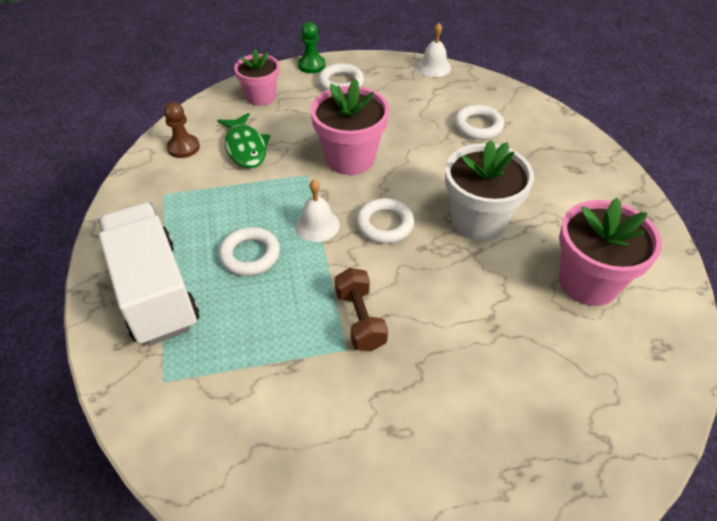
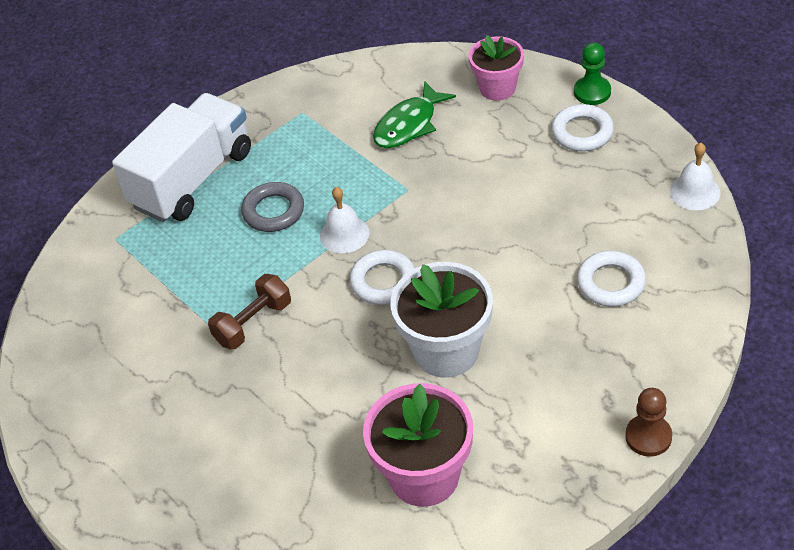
camera: 65 degrees right, 0 degrees up
brown pawn [164,102,200,158] -> brown pawn moved to [625,388,672,457]
white ring [219,227,280,276] -> grey ring [241,182,304,232]
pink flower pot [310,78,390,175] -> none

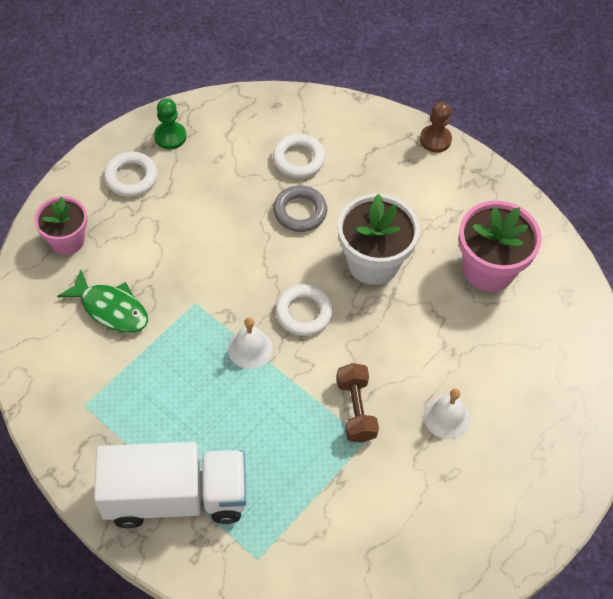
camera: 105 degrees left, 10 degrees up
white truck [112,93,251,222] -> white truck turned 150 degrees clockwise [94,442,246,529]
brown dumbbell [208,274,291,349] -> brown dumbbell turned 45 degrees clockwise [337,363,379,443]
grey ring [241,182,304,232] -> grey ring moved to [273,185,327,232]
green pawn [574,42,611,105] -> green pawn moved to [154,98,186,149]
white bell [670,143,721,210] -> white bell moved to [424,388,470,439]

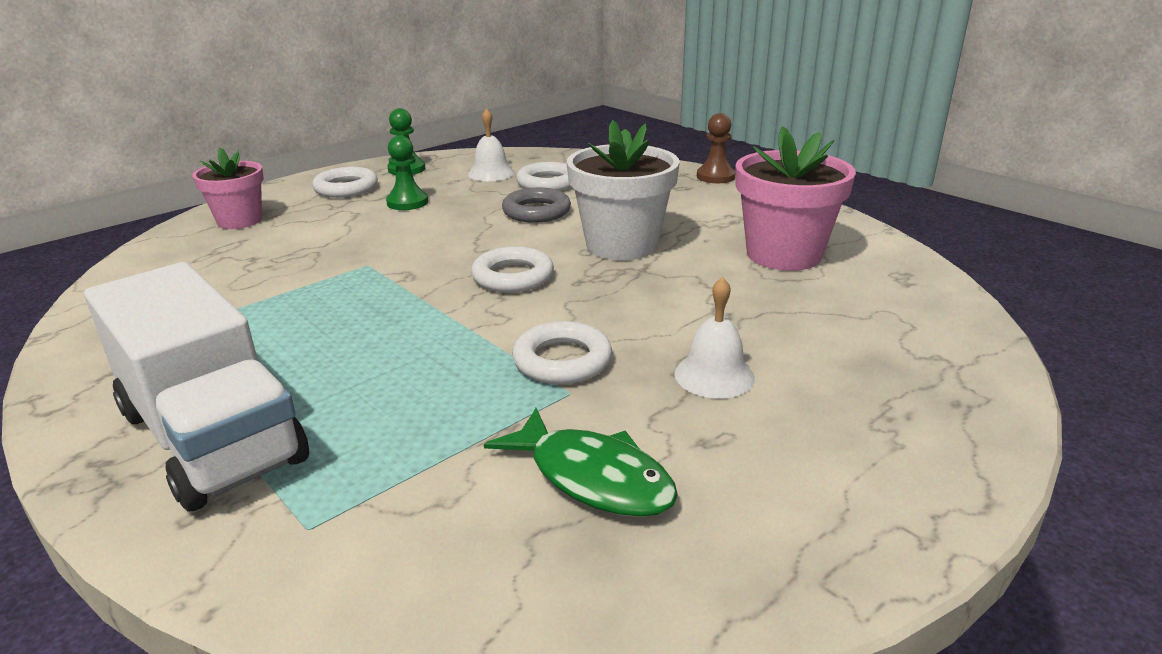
camera: 10 degrees right, 30 degrees down
green fish [57,269,148,333] -> green fish moved to [484,408,678,517]
white truck [94,442,246,529] -> white truck turned 45 degrees clockwise [84,262,309,511]
white bell [228,317,273,369] -> white bell moved to [468,108,515,181]
brown dumbbell [337,363,379,443] -> white ring [512,321,612,384]
none -> green pawn [386,136,428,210]

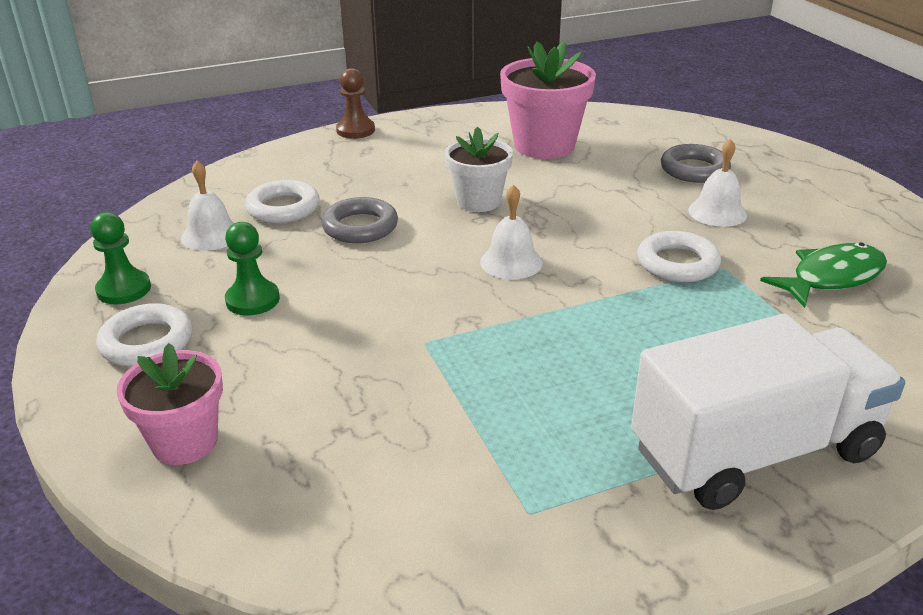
camera: 70 degrees left, 5 degrees up
white ring [471,246,554,293] -> white bell [480,184,543,279]
white flower pot [567,120,680,260] -> white flower pot [445,127,513,212], size x0.65
none -> grey ring [661,144,731,183]

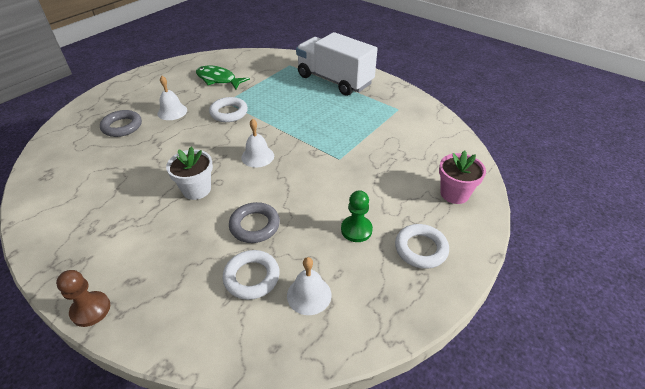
camera: 120 degrees left, 10 degrees up
green pawn [90,212,151,304] -> none
pink flower pot [500,41,596,159] -> none

